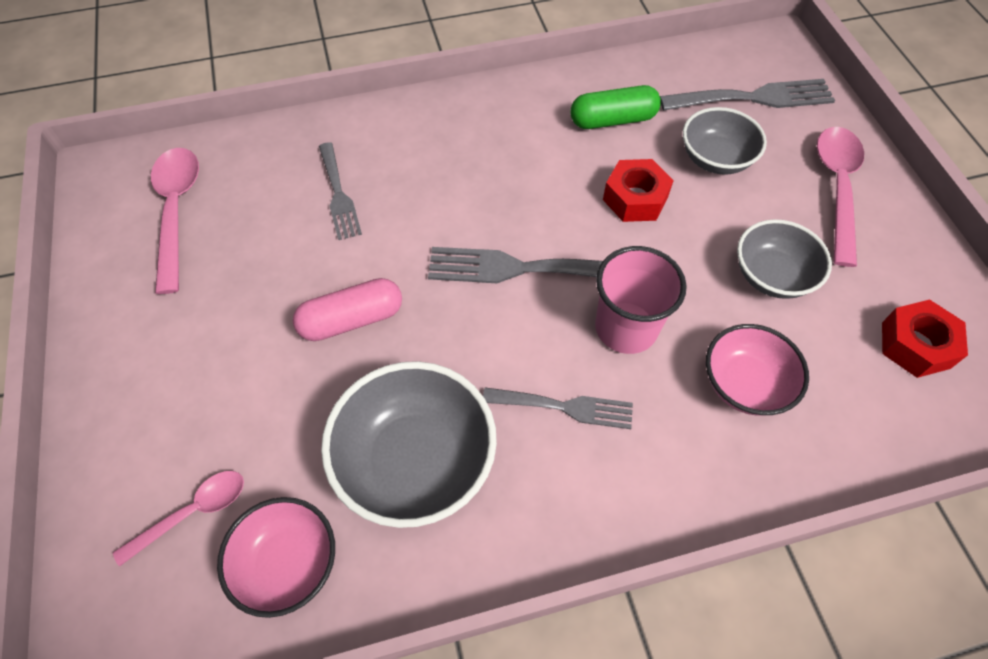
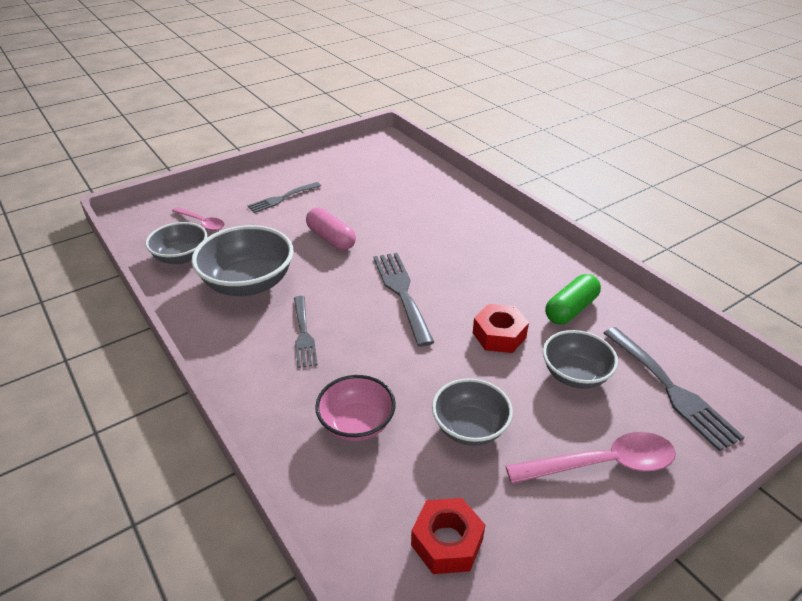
camera: 70 degrees right, 20 degrees down
pink spoon [151,148,199,294] -> none
pink bowl [217,497,335,618] -> grey bowl [145,222,207,264]
grey fork [319,142,362,240] -> grey fork moved to [247,182,321,213]
green capsule [570,85,661,129] -> green capsule turned 75 degrees clockwise [545,274,601,324]
pink cup [595,246,687,354] -> none

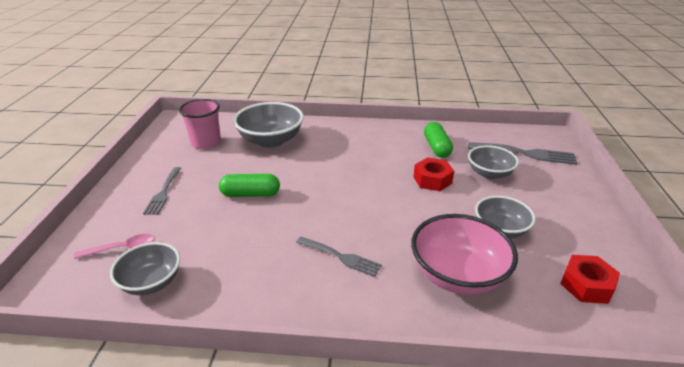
camera: 50 degrees left, 5 degrees down
grey bowl [191,225,294,296] -> grey bowl moved to [233,102,304,148]
pink capsule [306,208,356,250] -> green capsule [219,174,280,197]
pink bowl [315,375,396,441] -> pink bowl [411,214,518,295], size x1.57
grey fork [374,253,434,347] -> none
pink spoon [506,432,676,484] -> none
none -> pink cup [179,99,221,149]

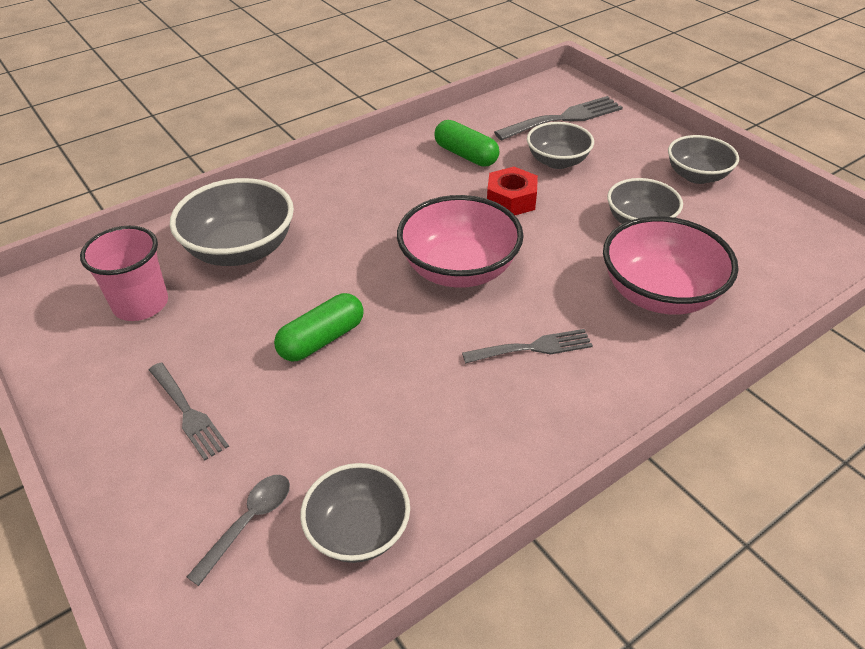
camera: 40 degrees left, 10 degrees up
pink spoon [74,234,155,259] -> grey spoon [187,475,290,586]
red nut [560,255,620,304] -> none
none -> pink bowl [397,195,524,288]
none -> grey bowl [668,135,739,184]

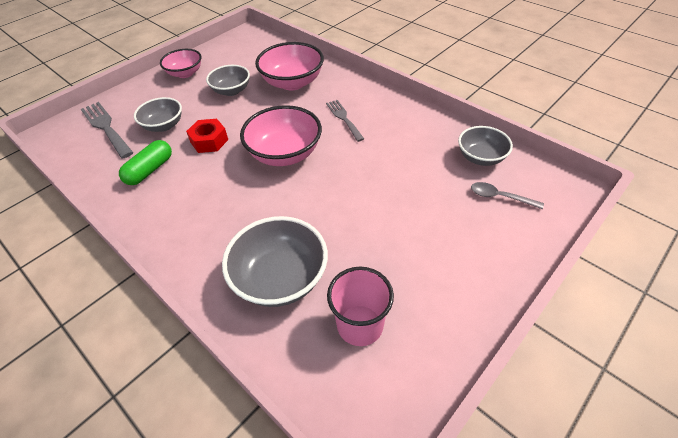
camera: 100 degrees left, 5 degrees up
grey fork [149,363,229,461] -> none
green capsule [274,293,364,362] -> none
grey bowl [668,135,739,184] -> pink bowl [160,49,202,78]

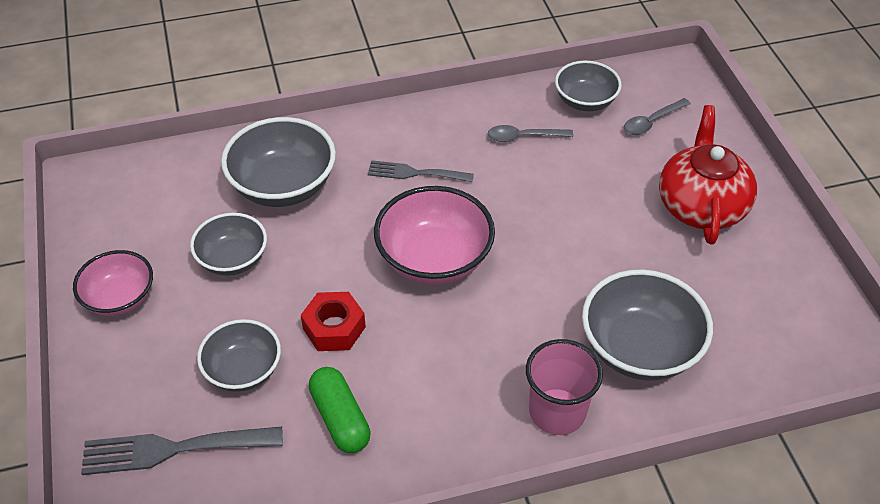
camera: 60 degrees left, 0 degrees up
pink bowl [255,42,324,90] -> grey bowl [221,117,336,207]
pink cup [327,267,394,346] -> pink cup moved to [526,339,603,435]
none -> grey spoon [488,125,573,142]
none -> red teapot [659,105,757,245]

